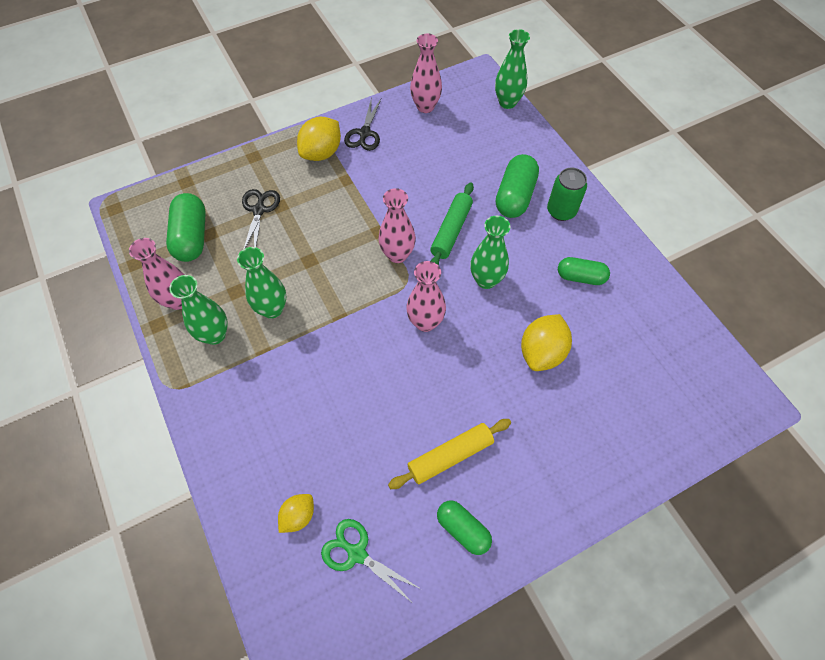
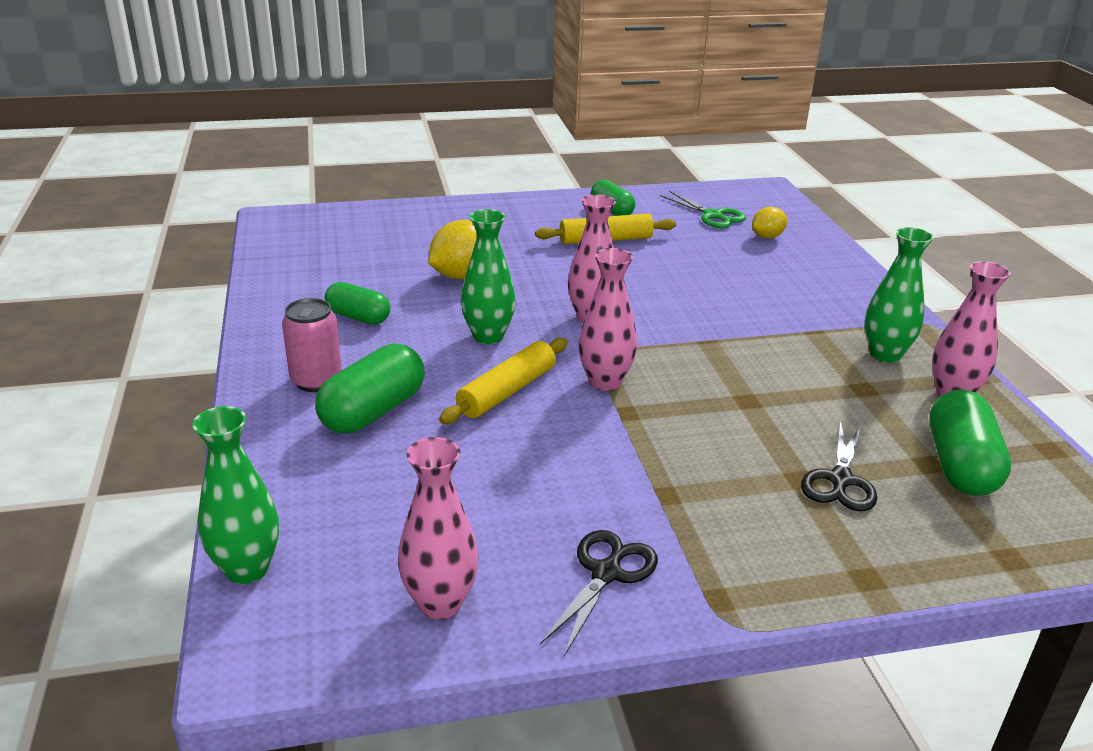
camera: 165 degrees left, 30 degrees down
green vase [237,247,286,319] -> none
yellow lemon [297,117,341,161] -> none
green rolling pin [430,182,474,266] -> yellow rolling pin [439,338,568,424]
green can [547,168,587,221] -> pink can [282,298,342,392]

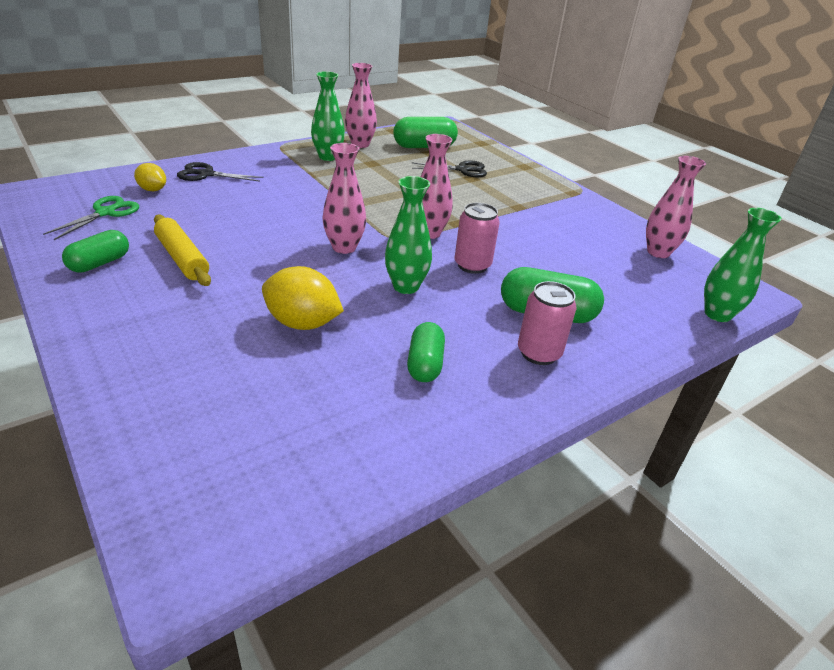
camera: 115 degrees left, 5 degrees up
yellow rolling pin [439,338,568,424] -> pink can [455,203,500,274]
black scissors [540,530,658,656] -> black scissors moved to [177,162,264,182]

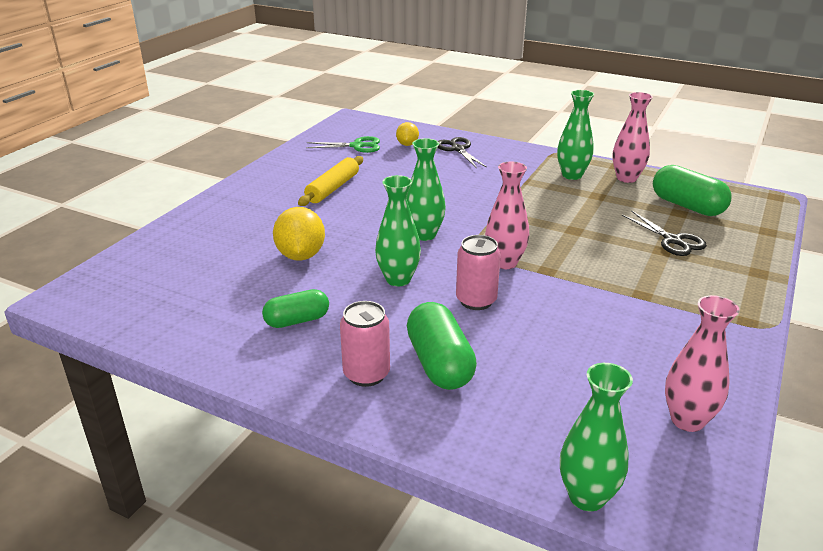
camera: 65 degrees right, 5 degrees down
green capsule [62,230,129,273] -> none
pink vase [323,143,366,254] -> green vase [406,138,446,241]

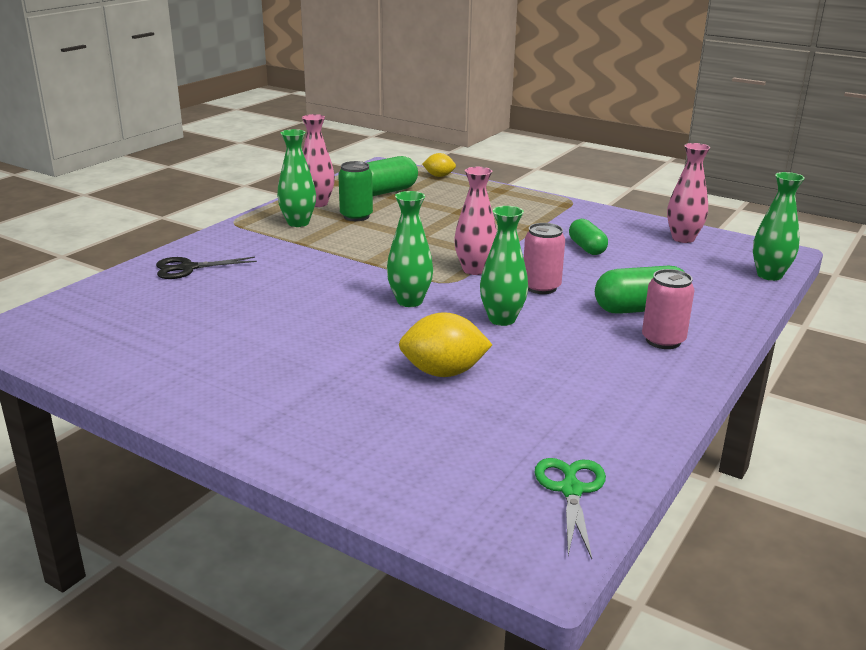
camera: 85 degrees left, 5 degrees down
green capsule [262,289,329,328] -> green capsule moved to [569,219,608,255]
yellow rolling pin [298,156,363,206] -> none
green scissors [306,136,380,153] -> green scissors moved to [535,458,606,559]
yellow lemon [396,122,419,146] -> yellow lemon moved to [422,153,456,177]
black scissors [622,210,707,256] -> none
none -> green can [338,161,373,221]

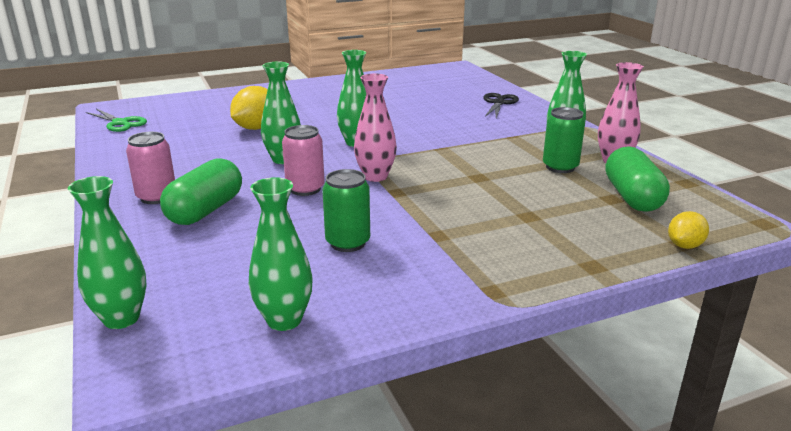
camera: 125 degrees right, 0 degrees up
green capsule [569,219,608,255] -> green can [322,169,370,252]
pink vase [667,143,710,243] -> green vase [249,177,313,331]

